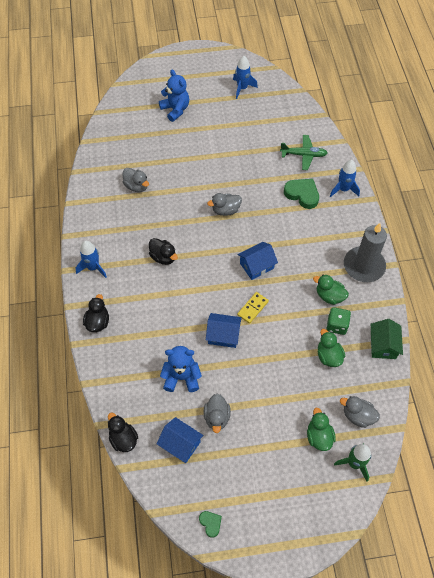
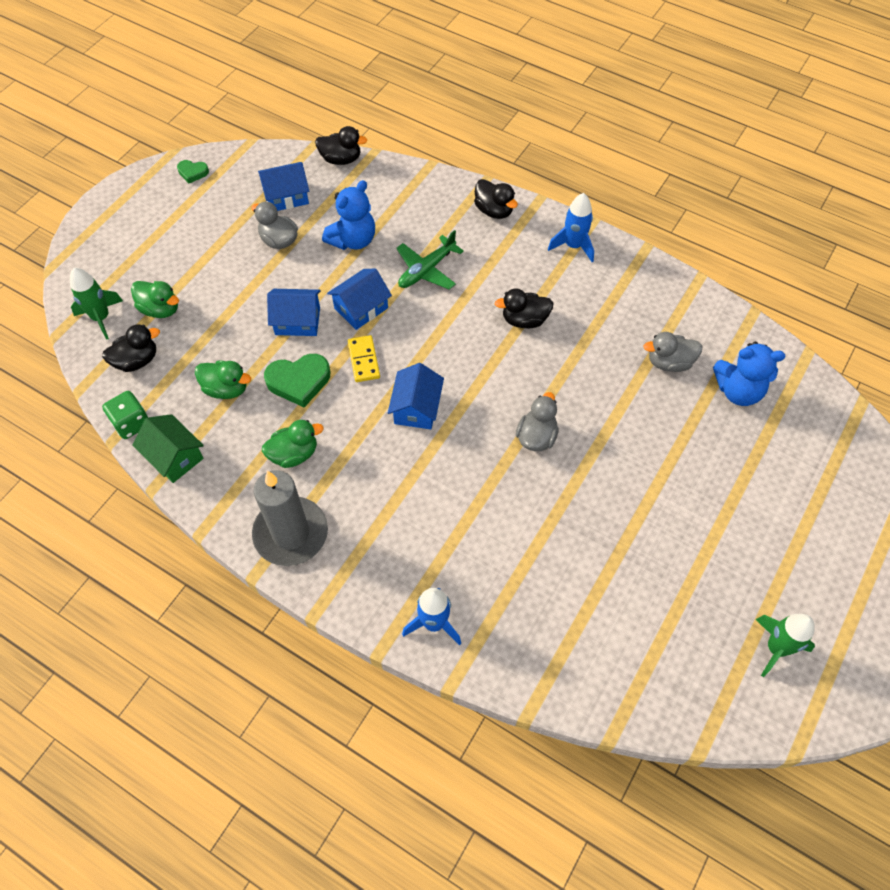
camera: 130 degrees right, 0 degrees up
blue teddy bear [159,70,189,122] -> blue teddy bear moved to [713,342,785,406]
blue rocket [233,56,258,99] -> green rocket [755,614,815,677]
green plane [280,135,328,170] -> green plane moved to [396,230,464,290]
green heart [284,179,319,209] -> green heart moved to [264,354,330,407]
green dice [326,307,351,335] -> green dice moved to [102,391,148,439]
grey duck [340,396,380,428] -> black duck [102,325,160,372]
none -> blue house [267,289,321,336]

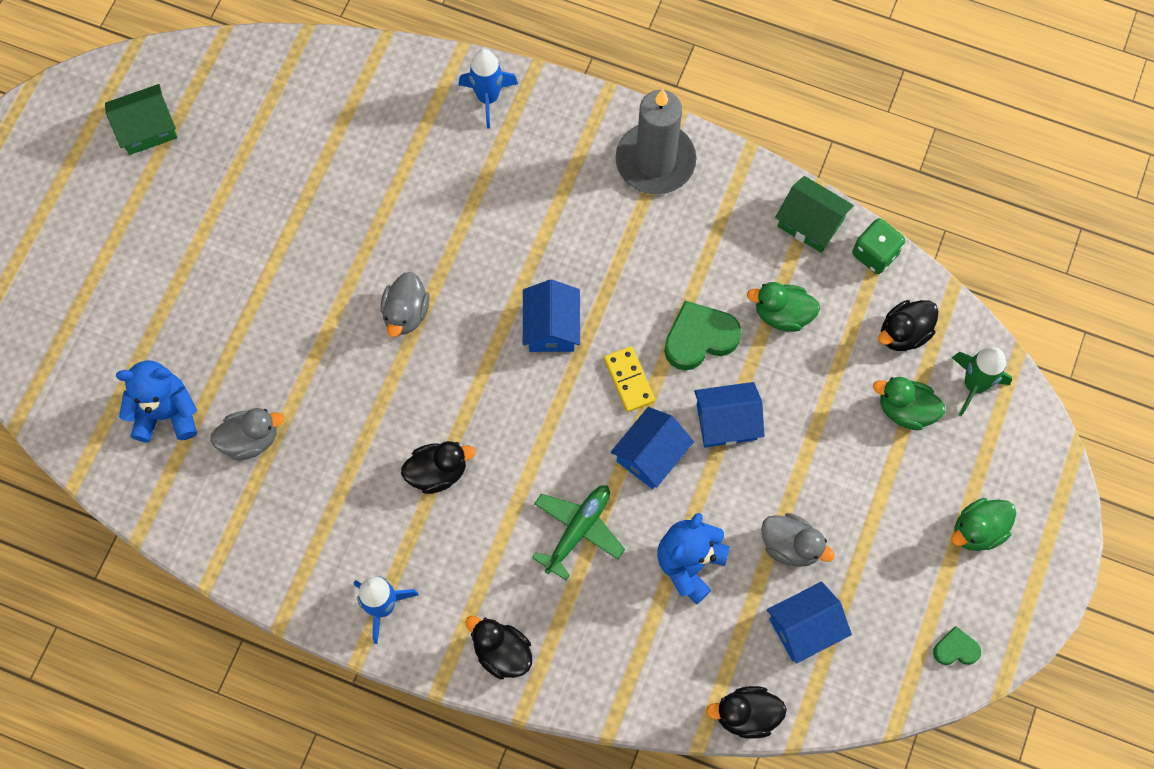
camera: 170 degrees right, 10 degrees up
green duck [262,420,324,468] -> green duck moved to [951,498,1016,551]
green rocket [755,614,815,677] -> green house [105,84,177,155]

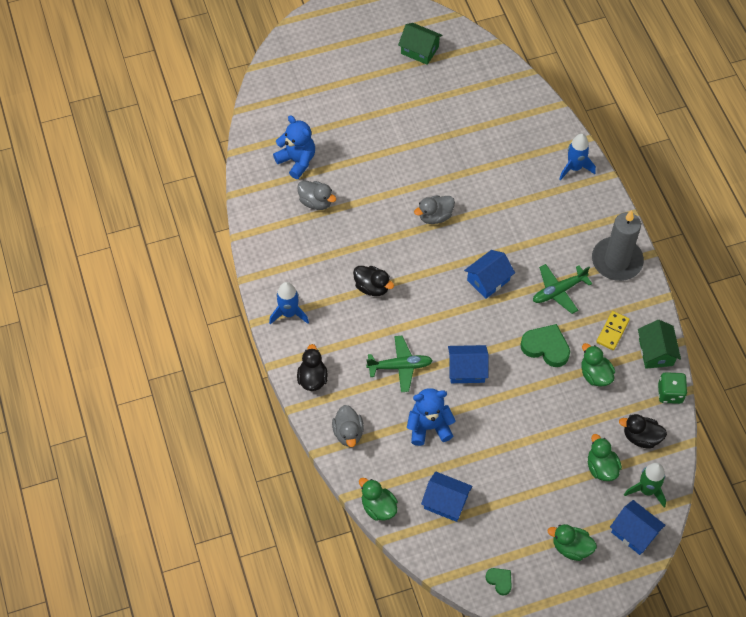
camera: 50 degrees right, 10 degrees down
yellow domino [604,346,655,412] -> yellow domino moved to [596,311,630,350]
blue house [694,382,765,447] -> blue house moved to [610,500,666,555]
black duck [706,686,787,739] -> green duck [359,478,398,521]
grey duck [761,513,835,567] -> grey duck moved to [332,405,364,447]
none -> green plane [533,264,592,314]

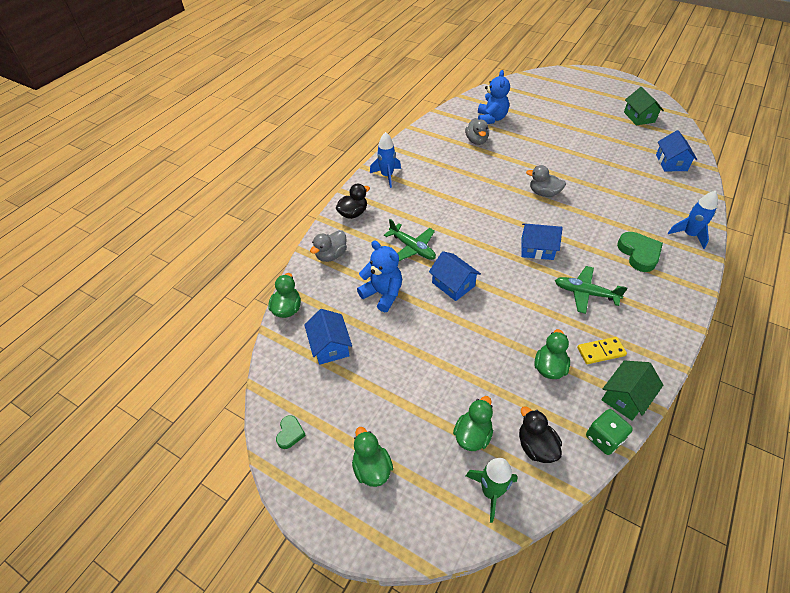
camera: 50 degrees right, 10 degrees down
black duck [353,266,394,296] -> none
green heart [520,324,570,367] -> green heart moved to [617,232,663,272]
grey candle [592,210,644,281] -> none
blue house [610,500,666,555] -> blue house moved to [656,130,697,171]

